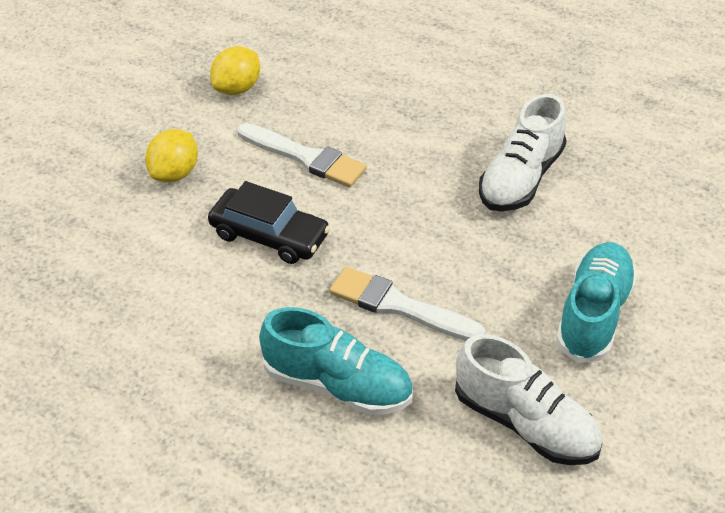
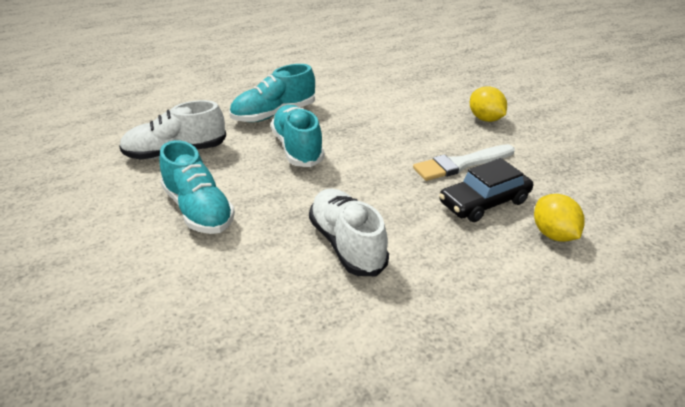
camera: 125 degrees right, 10 degrees down
black car [208,181,330,264] -> black car moved to [439,158,533,222]
yellow lemon [210,46,260,95] -> yellow lemon moved to [534,194,585,242]
white brush [329,267,485,341] -> turquoise shoe [271,105,325,167]

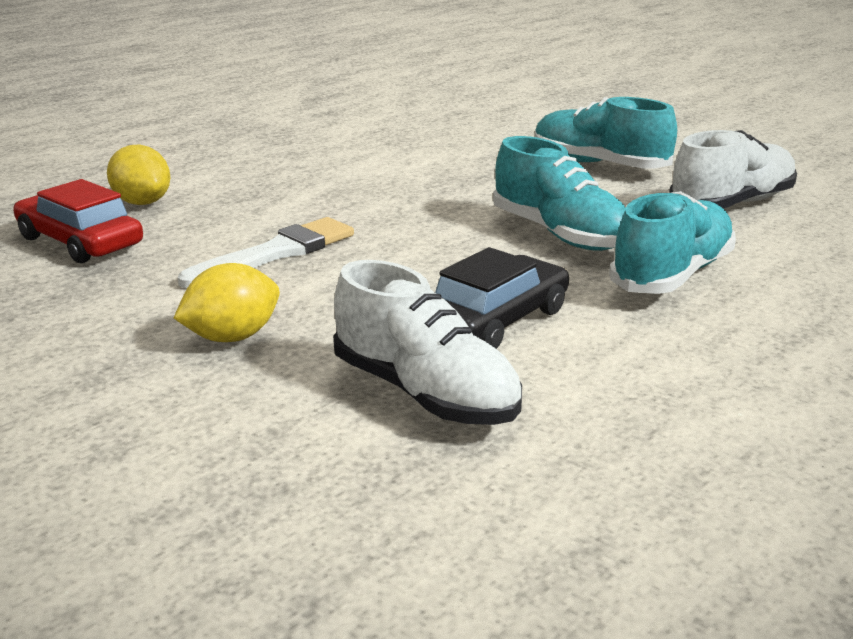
camera: 160 degrees right, 10 degrees down
white shoe [309,188,389,276] -> white shoe moved to [333,260,522,425]
black car [439,158,533,222] -> black car moved to [435,247,569,349]
yellow lemon [470,86,507,122] -> yellow lemon turned 75 degrees counterclockwise [174,263,280,342]
none -> red car [13,179,143,263]

